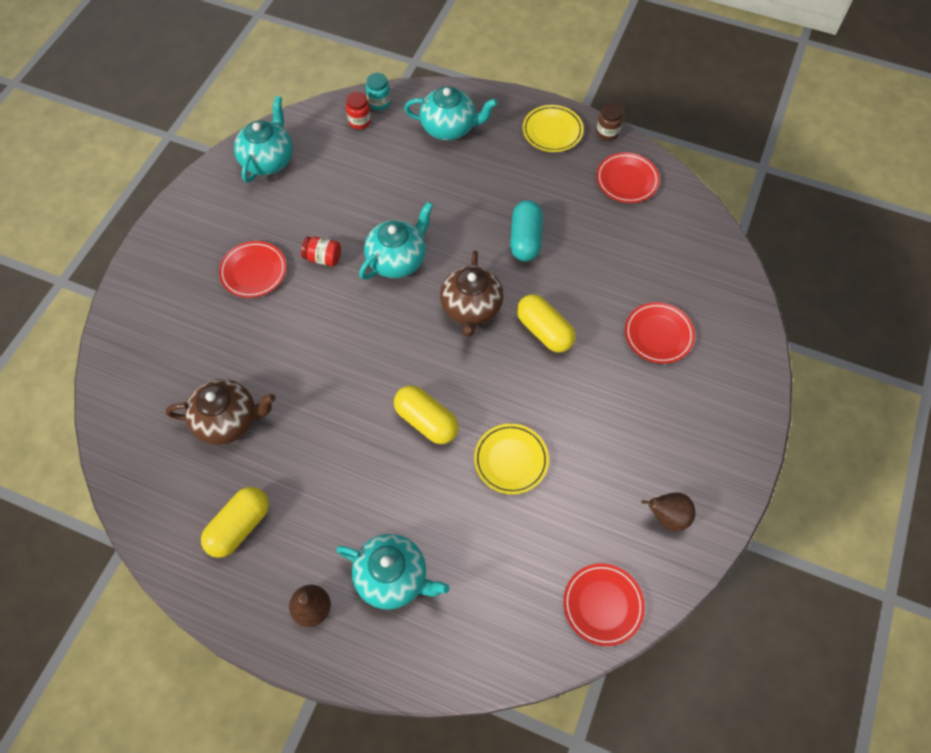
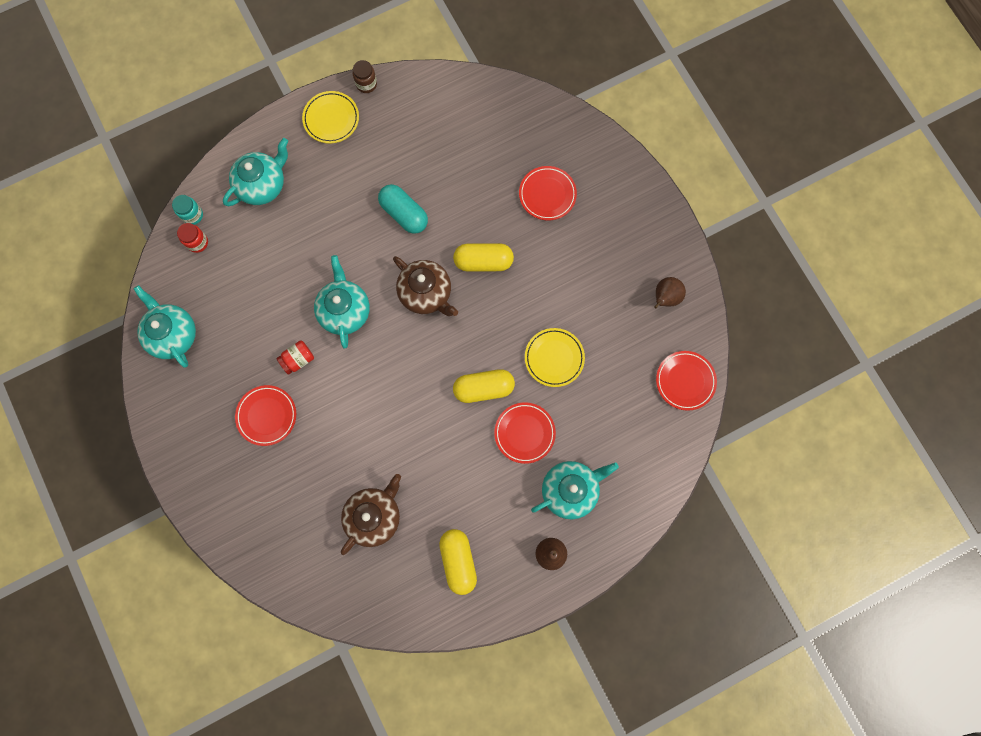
camera: 50 degrees left, 15 degrees up
red plate [596,153,660,203] -> red plate moved to [494,402,556,464]

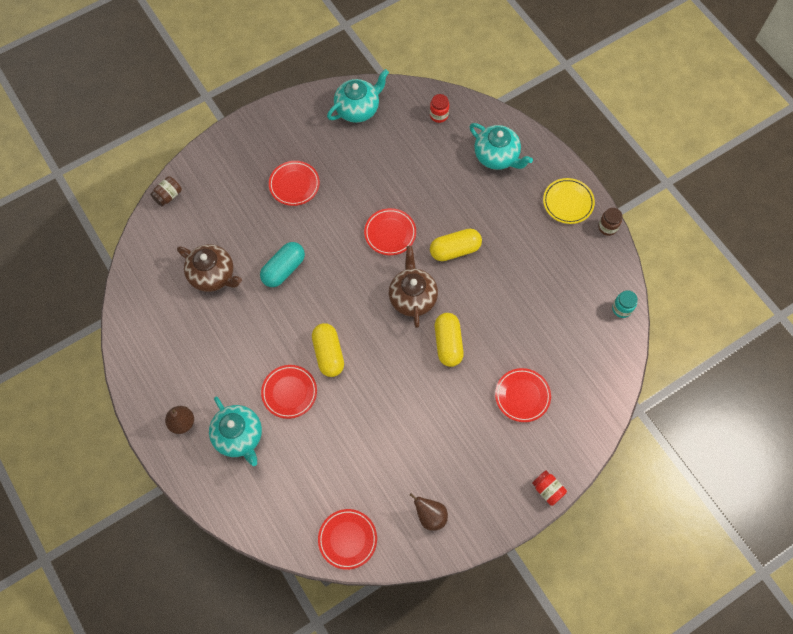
camera: 85 degrees right, 10 degrees down
turquoise jar [172,195,203,225] -> turquoise jar moved to [612,290,638,318]
red jar [277,340,314,375] -> red jar moved to [532,470,567,506]
turquoise teapot [314,255,370,349] -> red plate [364,208,416,255]
turquoise capsule [378,184,428,234] -> turquoise capsule moved to [260,242,305,287]
brown teapot [393,256,458,316] -> brown teapot turned 135 degrees clockwise [389,246,438,328]
yellow capsule [439,529,477,595] -> yellow capsule moved to [430,229,482,261]
yellow plate [525,328,585,387] -> none
none -> brown jar [150,176,182,207]

